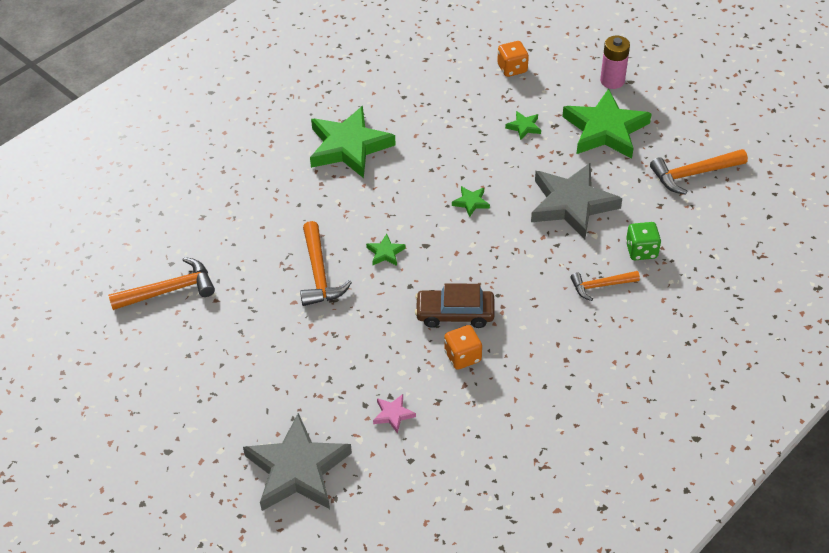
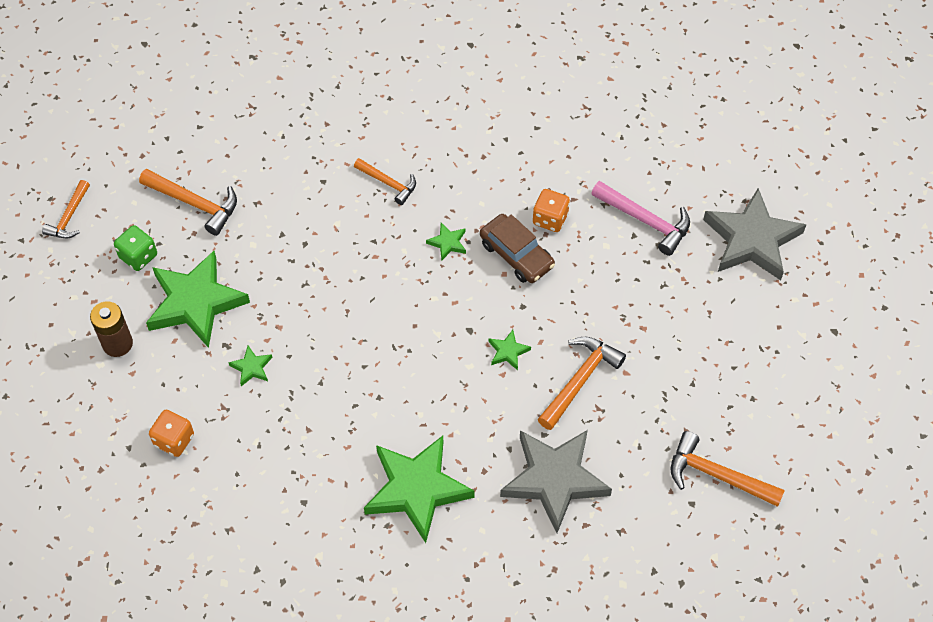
camera: 135 degrees left, 10 degrees up
pink star [373,394,416,434] -> pink hammer [591,181,690,256]
green star [452,186,490,217] -> green star moved to [426,223,466,260]
grey star [531,163,622,240] -> grey star moved to [500,430,612,533]
pink battery [600,35,630,89] -> brown battery [90,301,133,357]
green dice [626,222,661,260] -> green dice moved to [114,225,157,271]
none -> orange hammer [42,180,90,238]

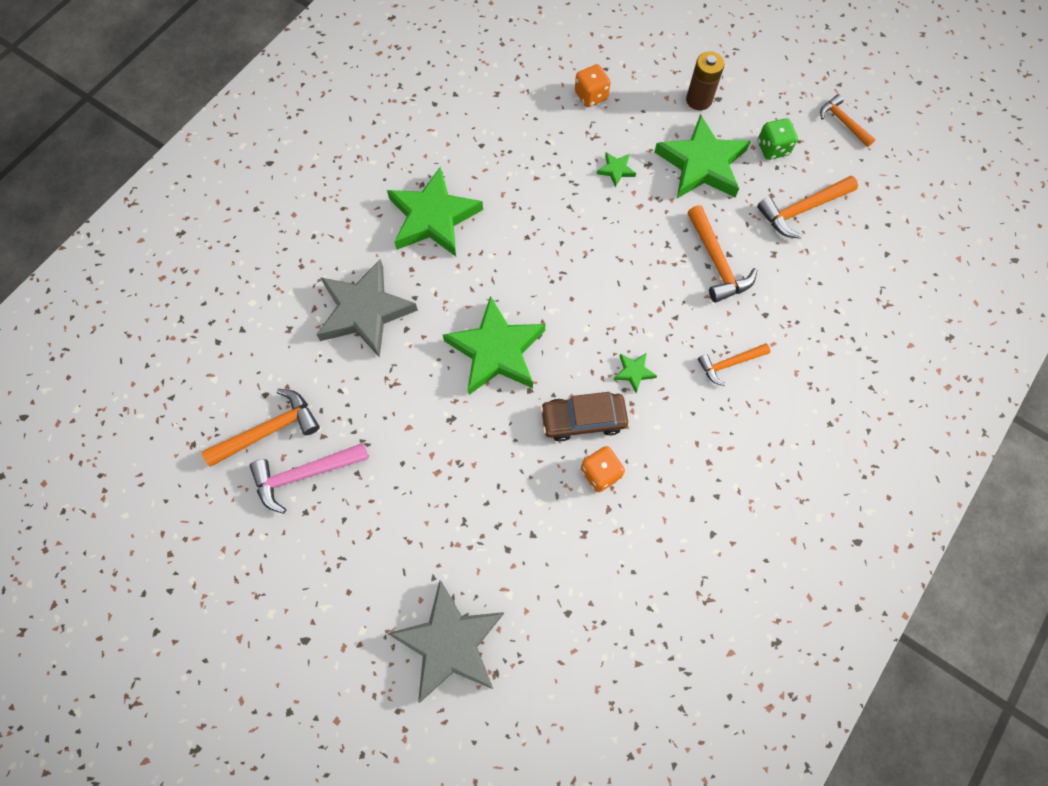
camera: 125 degrees right, 10 degrees up
green star [489,330,531,370] -> green star [443,296,546,395], size x2.42
orange hammer [538,337,626,430] -> orange hammer moved to [687,205,758,303]
pink hammer [591,181,690,256] -> pink hammer moved to [250,443,369,514]

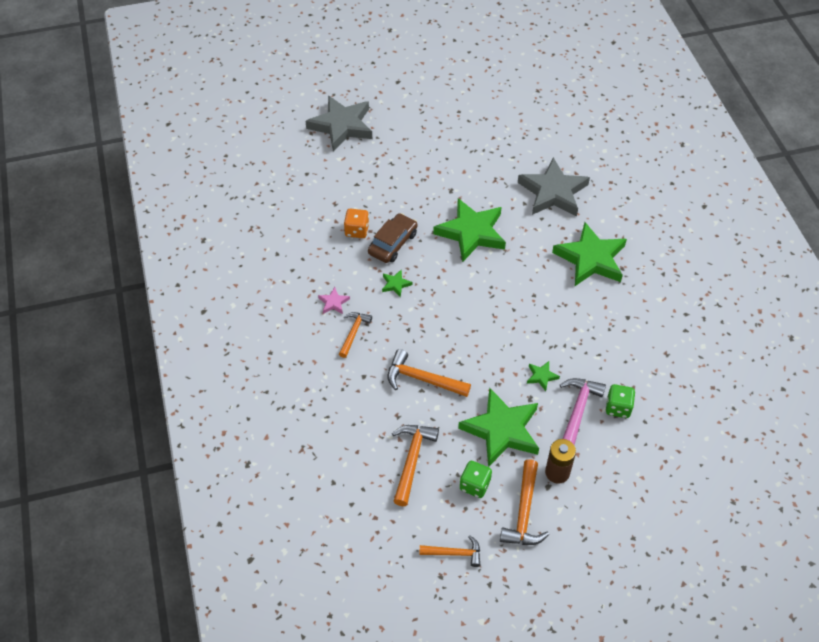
camera: 130 degrees right, 15 degrees down
orange hammer [202,389,320,467] -> orange hammer moved to [500,459,549,545]
pink hammer [250,443,369,514] -> pink hammer moved to [560,378,606,445]
orange dice [575,64,611,107] -> green dice [606,384,635,418]
none -> pink star [318,287,350,314]

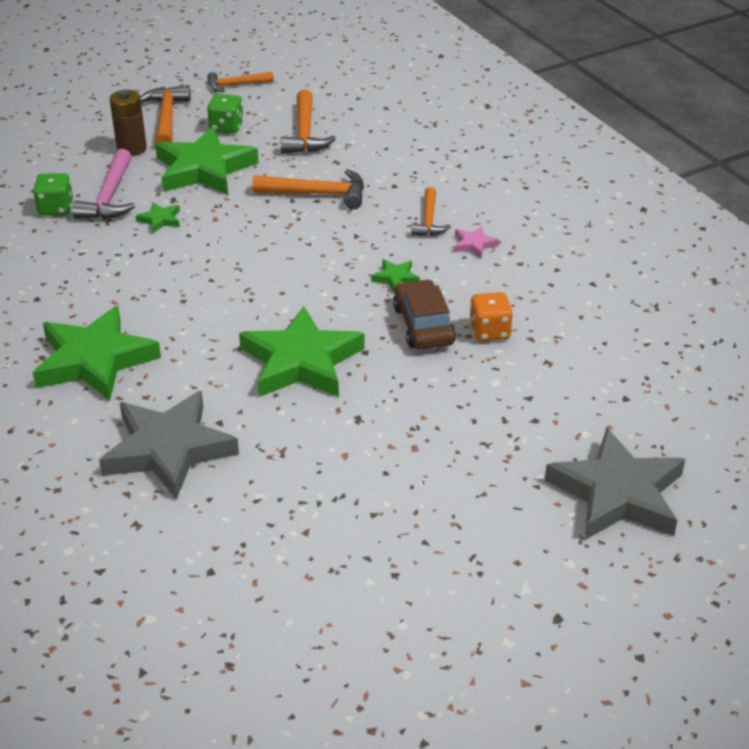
camera: 165 degrees right, 15 degrees down
brown car [368,213,418,263] -> brown car turned 150 degrees clockwise [393,279,456,349]

